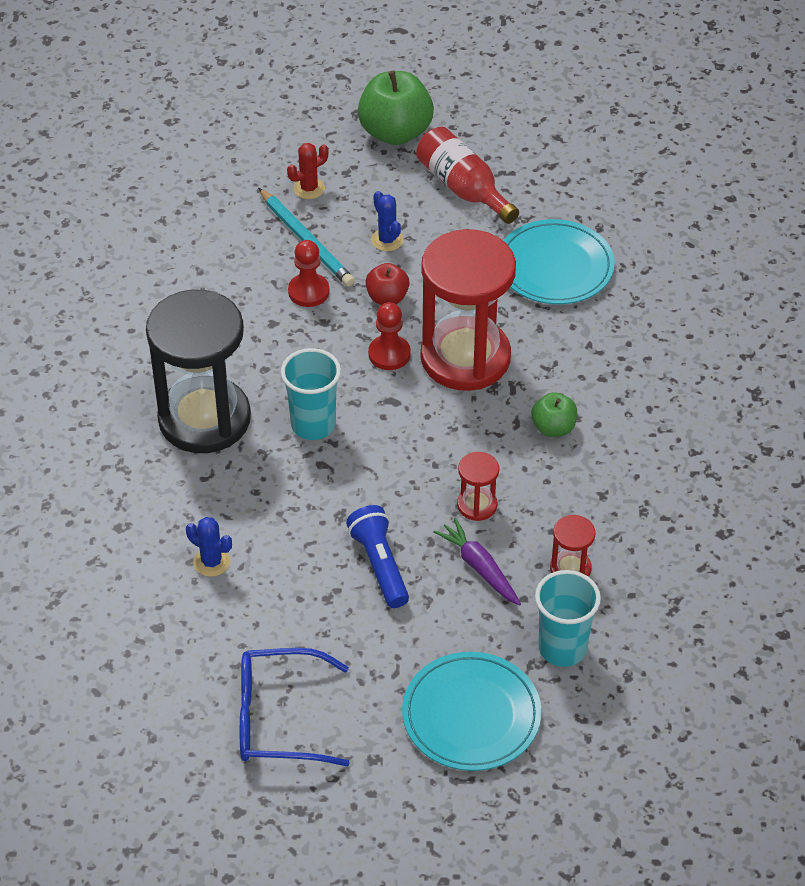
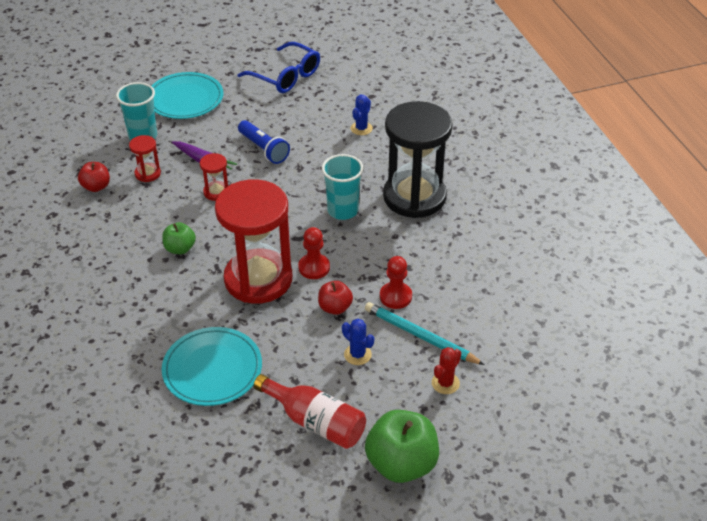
camera: 160 degrees right, 5 degrees down
blue cactus [186,517,232,577] -> blue cactus turned 75 degrees counterclockwise [351,95,373,135]
blue glasses [240,648,350,766] -> blue glasses turned 60 degrees clockwise [237,42,320,93]
none -> red apple [78,162,110,192]

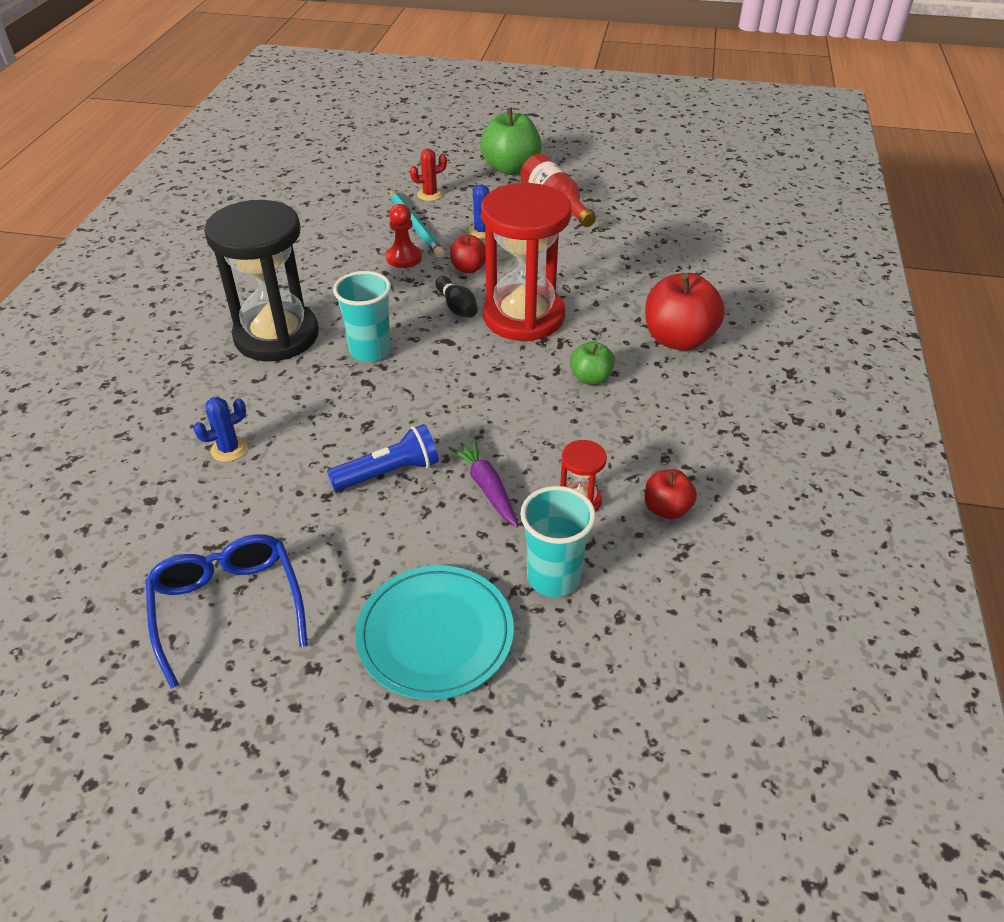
camera: 150 degrees left, 0 degrees up
turquoise plate [162,327,262,406] -> none
red hourglass [200,153,229,201] -> none
blue flashlight [238,120,290,164] -> blue flashlight turned 75 degrees clockwise [327,424,439,491]
red pawn [298,227,330,279] -> black bowling pin [435,276,478,317]
none -> red apple [645,273,725,351]

